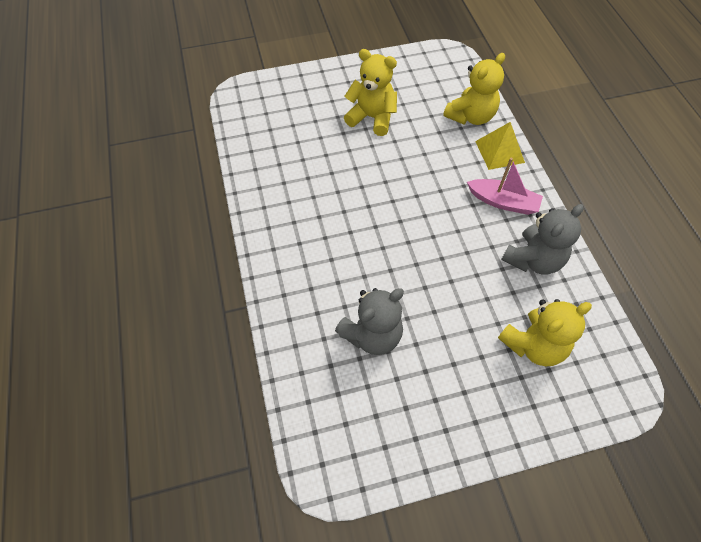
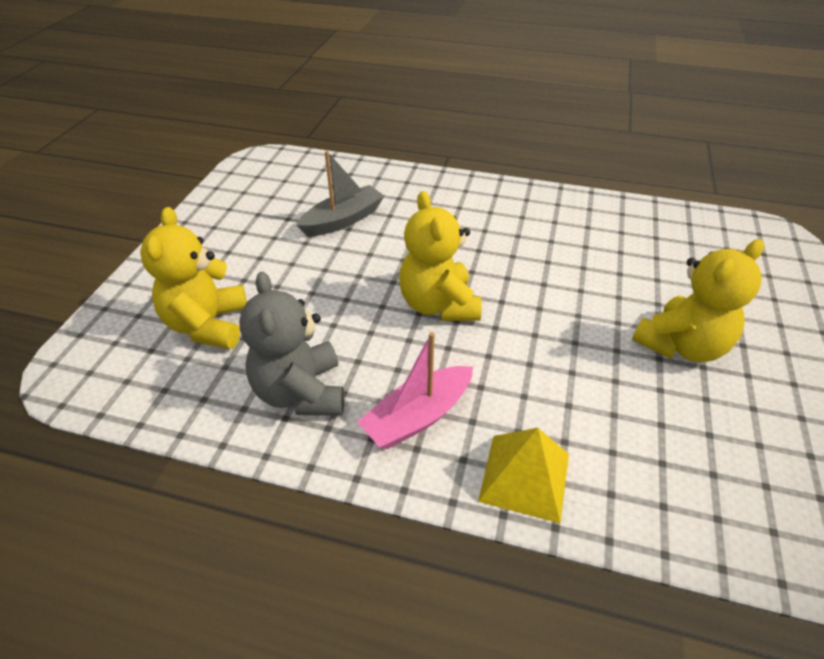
camera: 120 degrees right, 15 degrees down
grey teddy bear [335,288,404,355] -> grey boat [296,151,384,237]
yellow teddy bear [443,53,505,125] -> yellow teddy bear moved to [399,191,482,321]

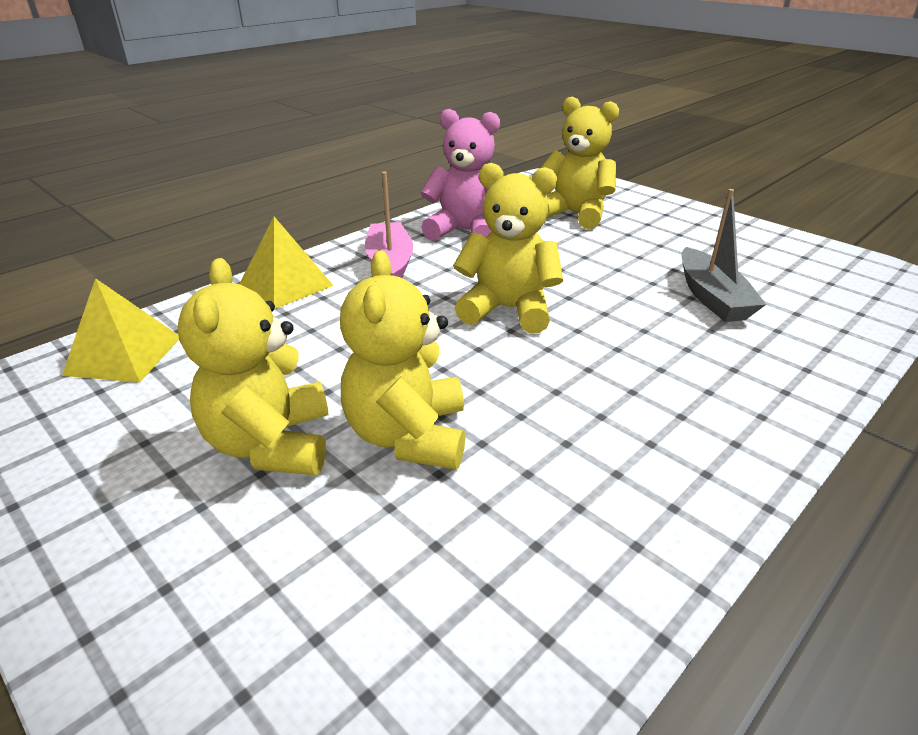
camera: 120 degrees right, 10 degrees down
grey teddy bear [239,272,344,416] -> pink teddy bear [420,109,500,241]
none -> yellow pyramid [62,278,179,383]
none -> yellow teddy bear [340,251,465,469]

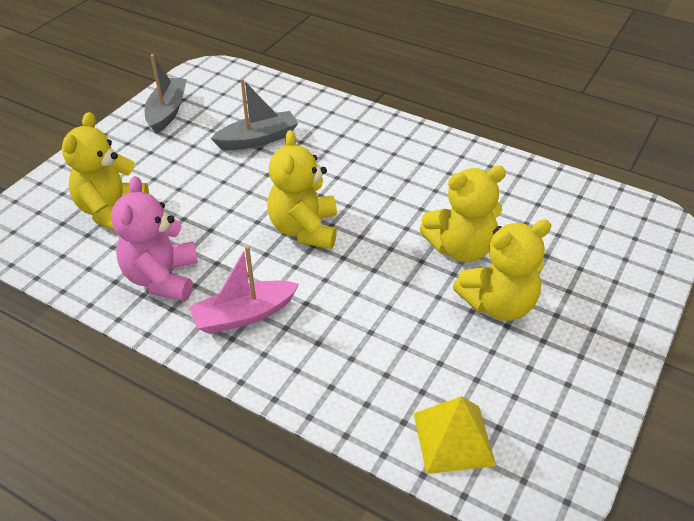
camera: 105 degrees left, 10 degrees up
yellow pyramid [240,217,334,309] -> none
none -> grey boat [145,54,187,134]

